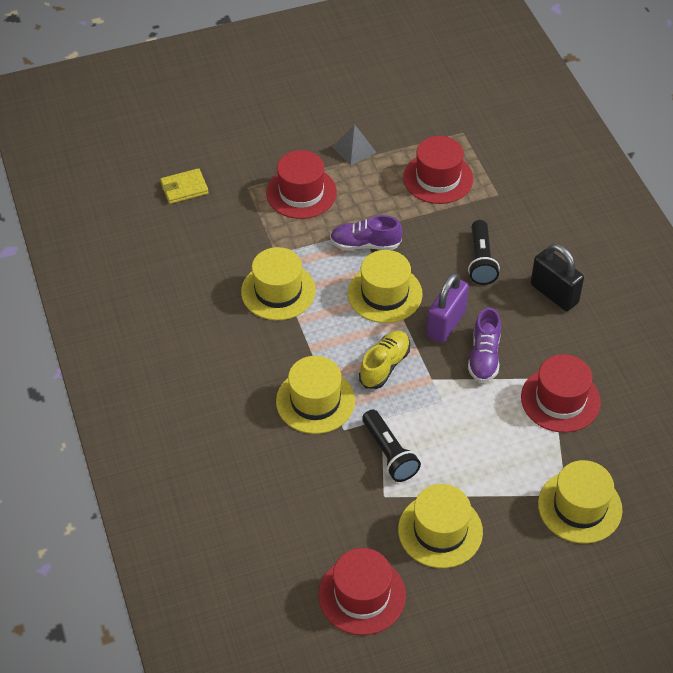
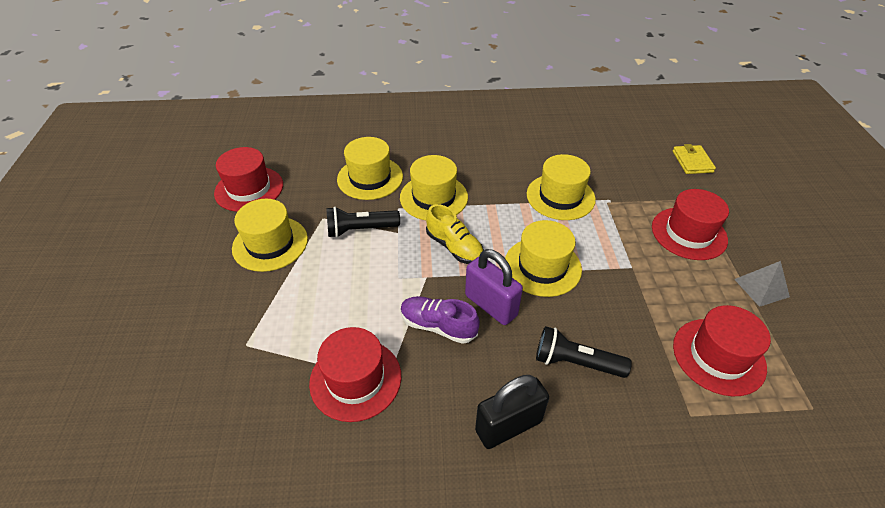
camera: 105 degrees right, 5 degrees down
purple shoe [330,215,402,250] -> none
yellow hat [538,460,623,544] -> yellow hat moved to [337,137,403,200]

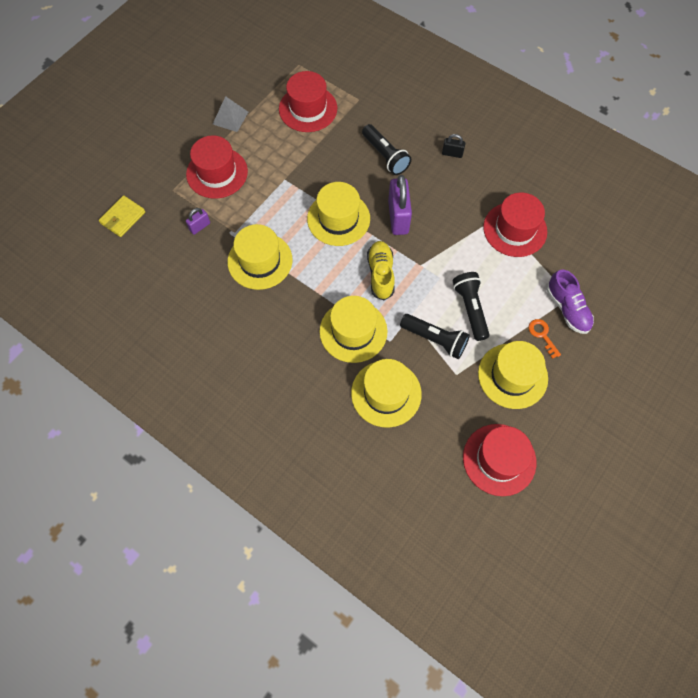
camera: 140 degrees left, 20 degrees up
purple shoe [400,296,480,344] -> purple shoe moved to [547,269,594,334]
black padlock [475,375,549,449] -> black padlock [442,134,466,158], size x0.50
none -> purple padlock [186,208,210,235]
none -> black flashlight [453,272,490,341]
none -> orange key [529,319,561,359]

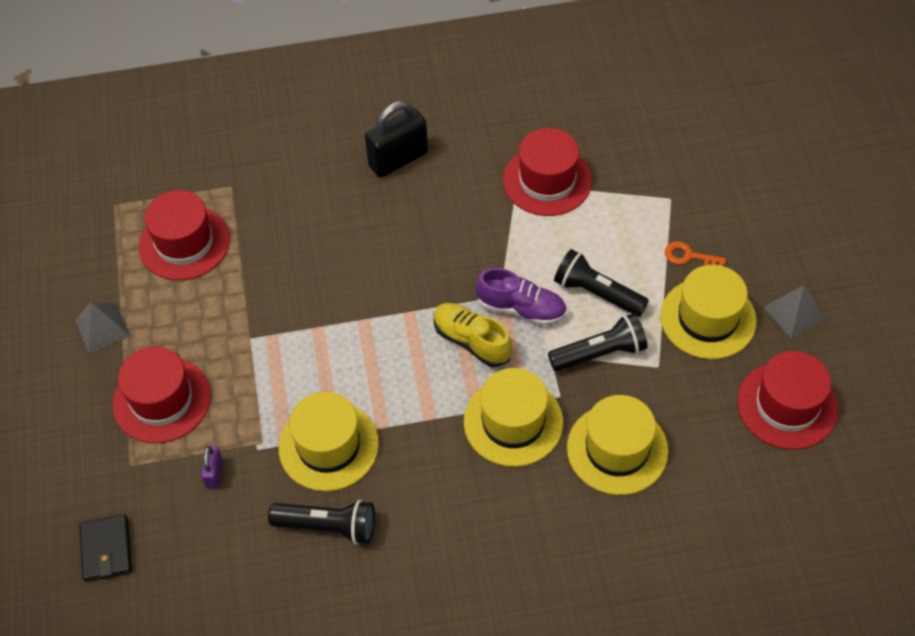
camera: 45 degrees left, 10 degrees down
yellow wallet [99,195,145,237] -> black wallet [79,514,132,582]
yellow hat [307,182,370,246] -> none
black flashlight [362,124,411,175] -> black flashlight moved to [268,500,375,545]
purple padlock [388,175,412,235] -> none
black padlock [442,134,466,158] -> black padlock [365,101,428,178], size x2.00
purple shoe [547,269,594,334] -> purple shoe moved to [476,268,567,326]
none -> grey pyramid [764,286,826,338]

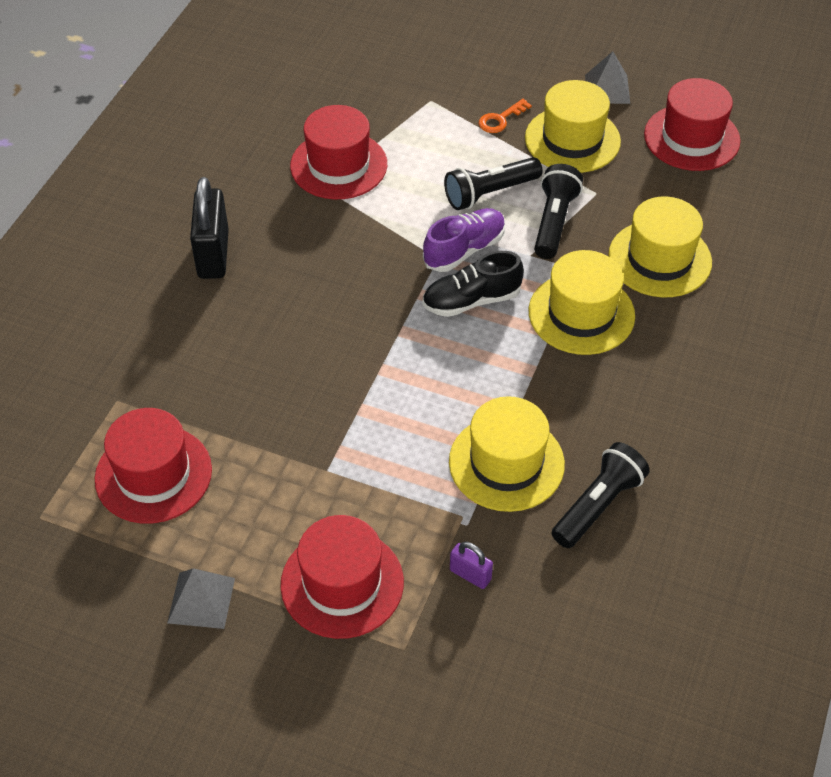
camera: 60 degrees left, 5 degrees down
black wallet [79,514,132,582] -> none
yellow shoe [434,303,512,367] -> black shoe [422,251,524,317]

